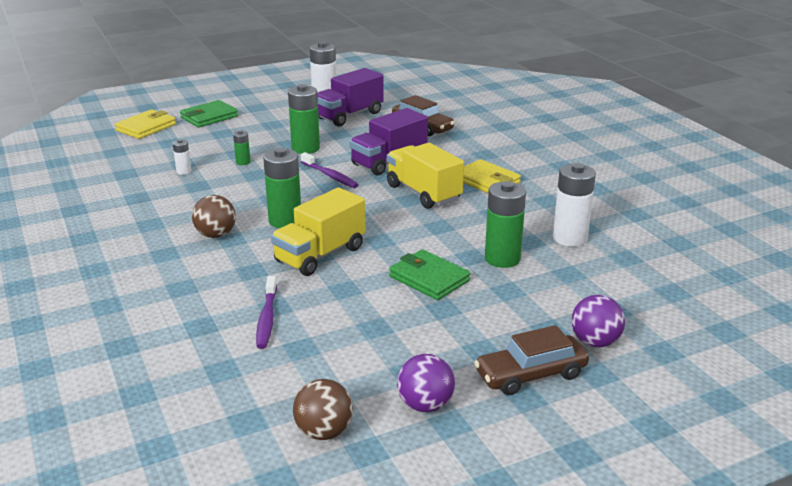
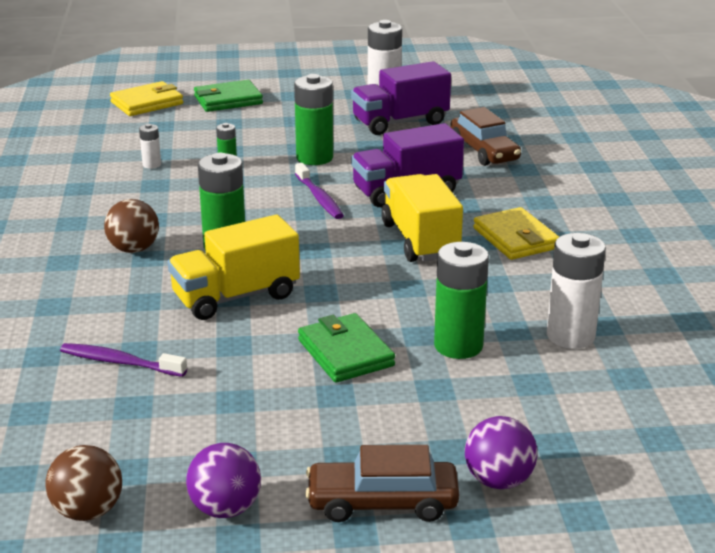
camera: 20 degrees right, 0 degrees up
purple toothbrush [256,276,277,349] -> purple toothbrush turned 90 degrees clockwise [60,343,187,377]

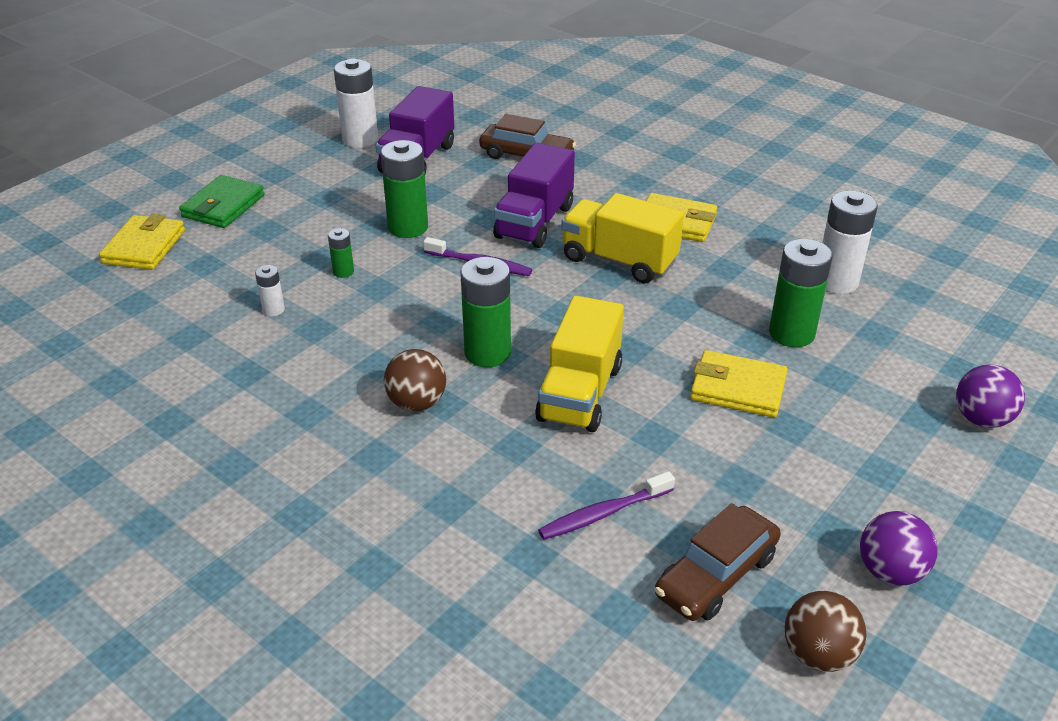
camera: 45 degrees left, 10 degrees up
green wallet [298,313,395,383] -> yellow wallet [690,350,787,417]
brown car [305,445,459,522] -> brown car moved to [655,503,781,621]

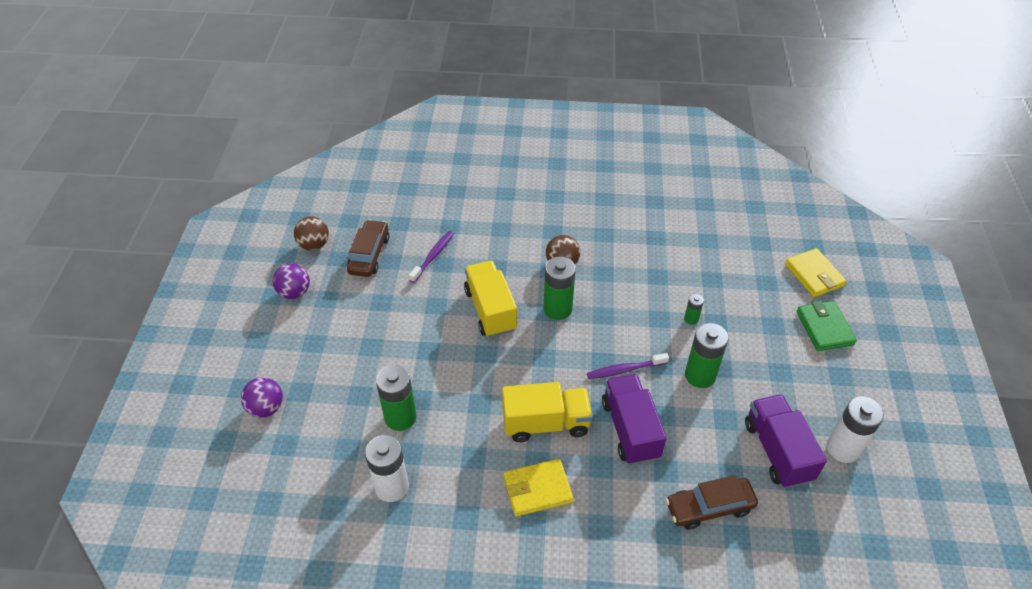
camera: 145 degrees right, 10 degrees up
white battery [255,265,285,316] -> none
yellow wallet [690,350,787,417] -> none

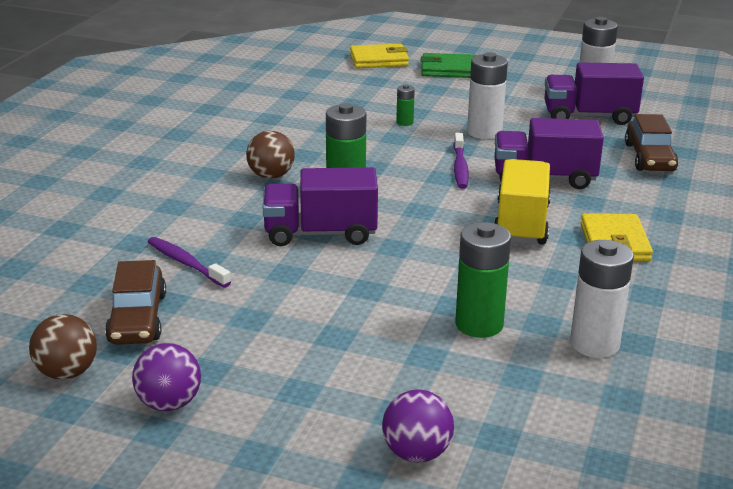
camera: 75 degrees left, 20 degrees down
brown car [347,219,390,277] -> brown car turned 120 degrees counterclockwise [105,260,166,345]
yellow truck [464,261,517,338] -> purple truck [263,167,378,246]
green battery [685,323,729,388] -> white battery [467,52,508,139]

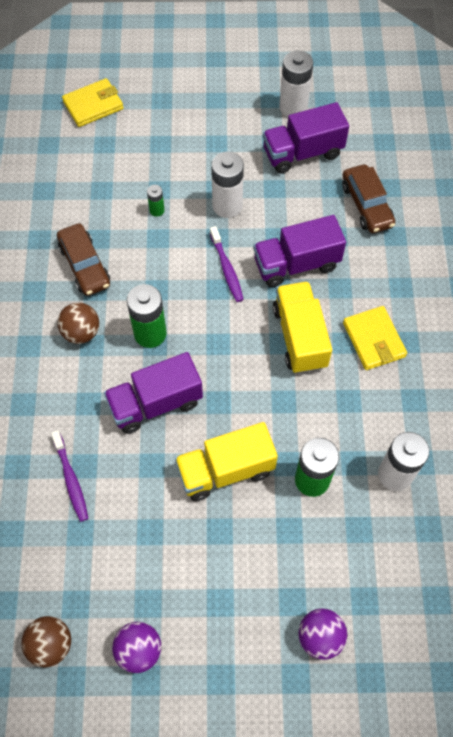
camera: 20 degrees left, 35 degrees up
brown car [105,260,166,345] -> brown car moved to [57,223,110,296]
purple toothbrush [148,237,231,287] -> purple toothbrush turned 135 degrees counterclockwise [51,430,88,522]
green wallet [421,53,476,78] -> none
none -> yellow truck [175,422,278,501]

